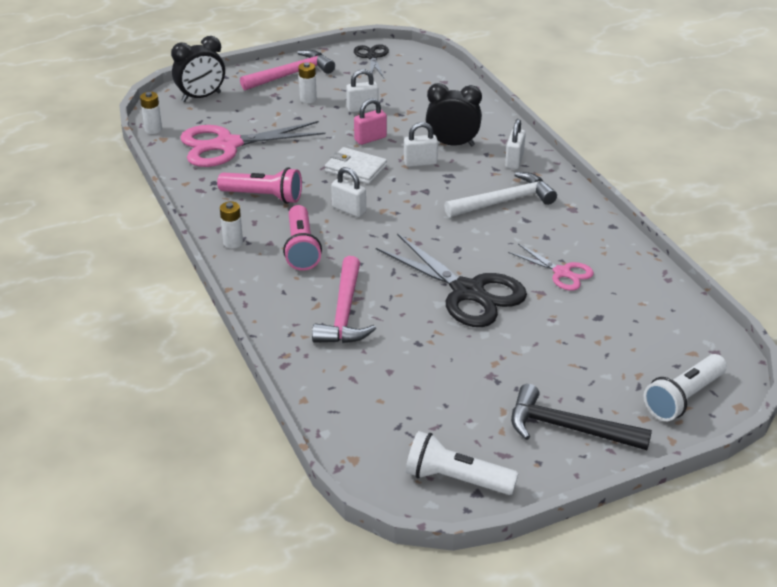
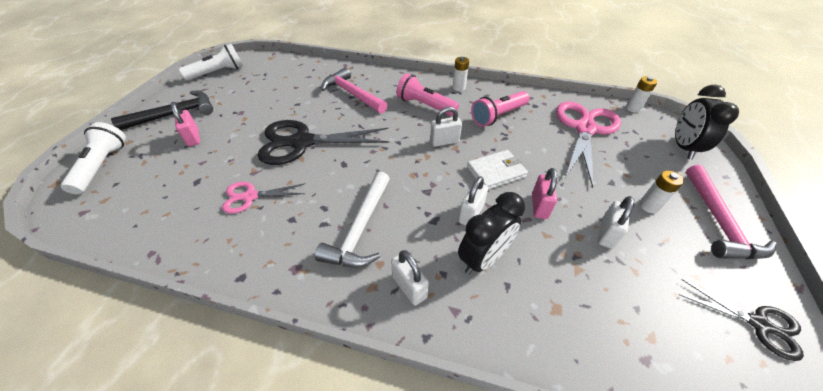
camera: 130 degrees right, 10 degrees up
none -> pink padlock [171,102,200,147]

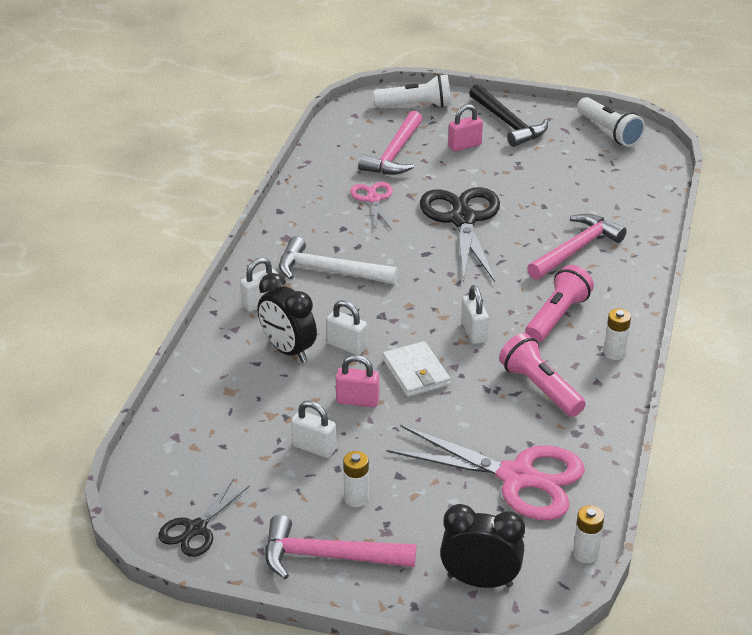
camera: 90 degrees right, 10 degrees down
none -> pink hammer [358,111,422,175]

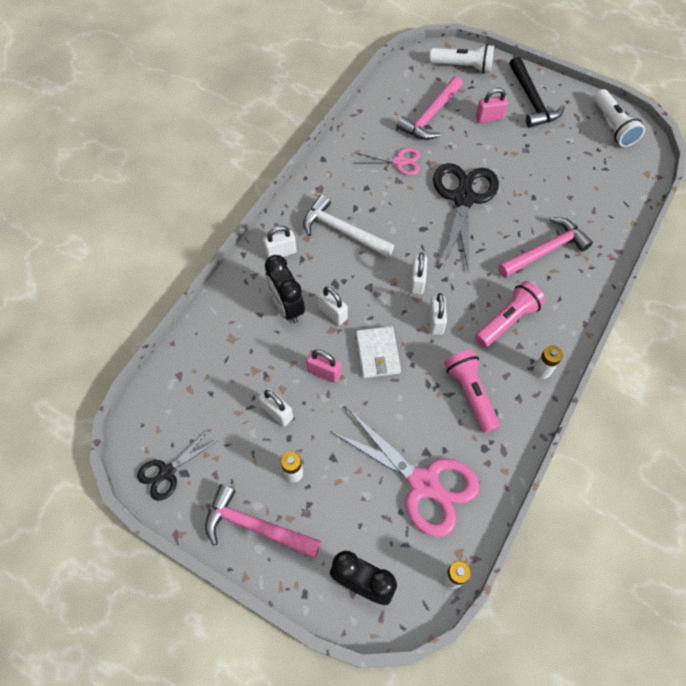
camera: 15 degrees right, 25 degrees up
pink scissors [350,182,393,230] -> pink scissors turned 90 degrees clockwise [355,148,421,175]
none -> white padlock [410,252,427,294]

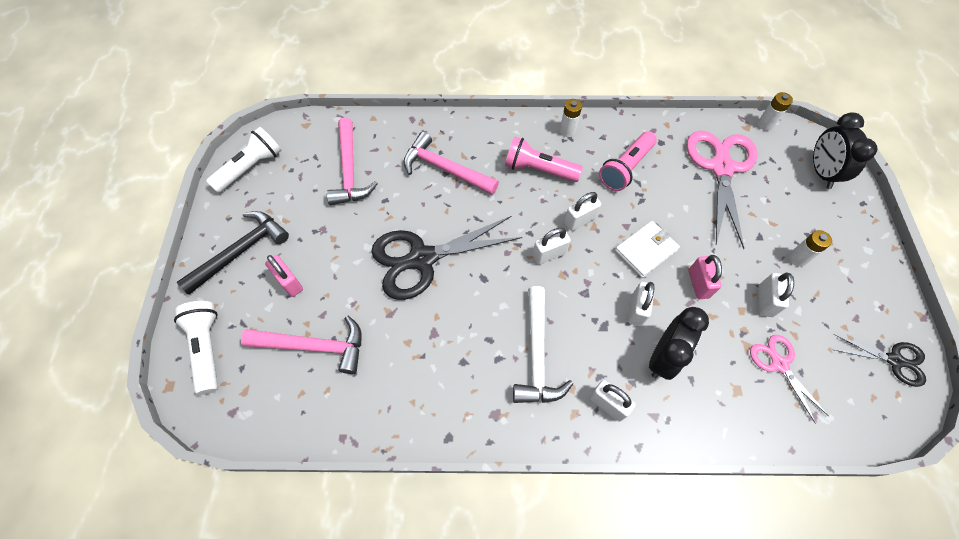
camera: 120 degrees left, 0 degrees up
pink hammer [205,484,321,559] -> pink hammer moved to [326,118,378,205]
pink scissors [355,148,421,175] -> pink scissors moved to [750,335,829,424]

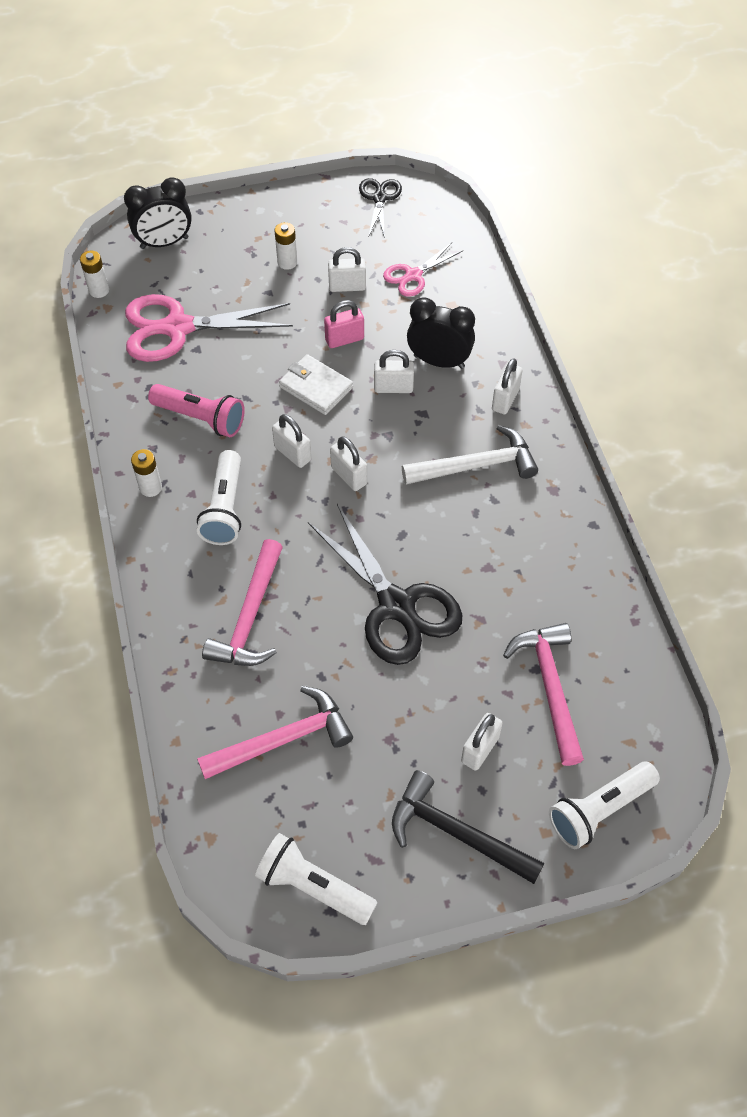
camera: 105 degrees left, 5 degrees down
pink padlock [265,255,303,297] -> white padlock [461,713,503,771]
pink flashlight [505,136,583,182] -> white flashlight [197,450,241,545]

